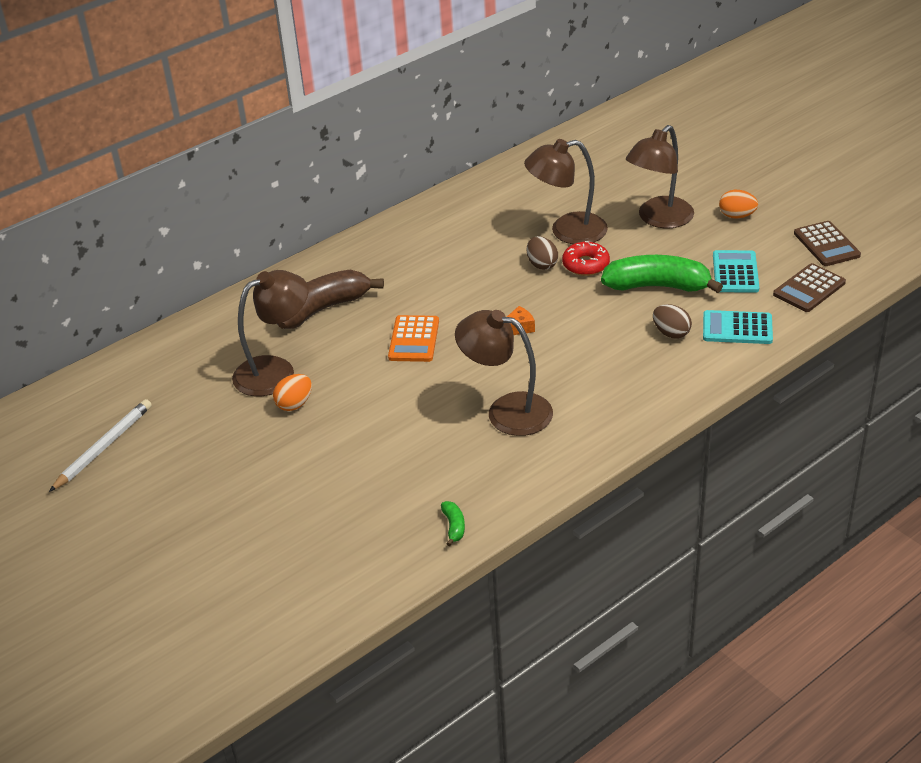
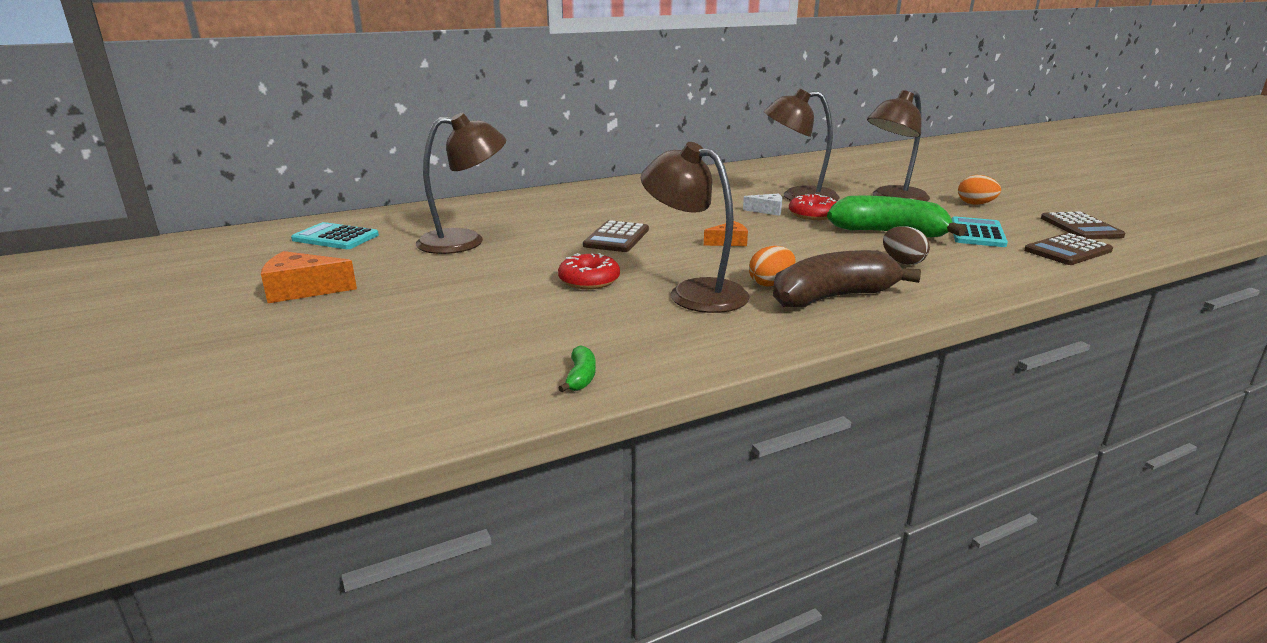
camera: 10 degrees right, 15 degrees down
white pencil [49,399,152,492] -> none
orange egg [273,374,312,411] -> orange egg moved to [749,246,795,287]
brown banana [277,270,384,329] -> brown banana moved to [773,250,921,307]
orange calculator [388,315,439,362] -> brown calculator [583,220,649,252]
brown egg [527,236,558,270] -> white cheese [743,193,782,216]
turquoise calculator [703,310,773,344] -> turquoise calculator moved to [291,222,379,249]
none -> orange cheese [261,251,357,303]
none -> red donut [558,253,620,289]

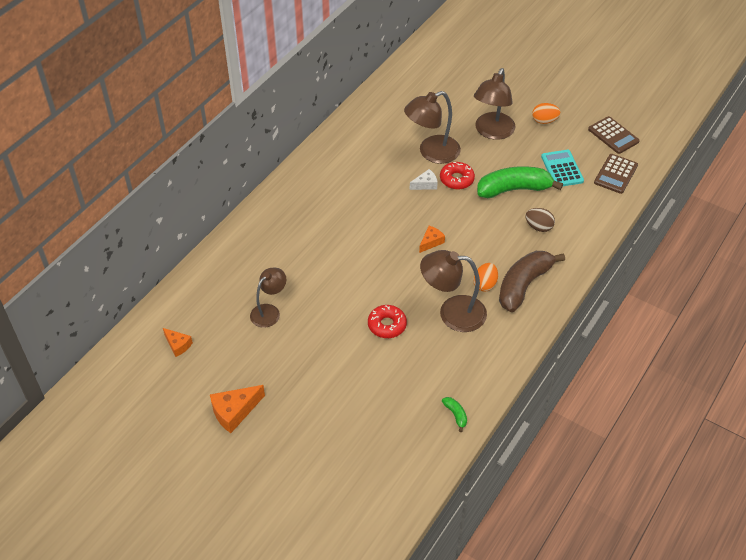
camera: 30 degrees left, 25 degrees up
turquoise calculator [291,222,379,249] -> orange cheese [163,328,193,357]
brown lamp [416,113,506,254] -> brown lamp [250,268,286,328], size x0.64
brown calculator [583,220,649,252] -> none

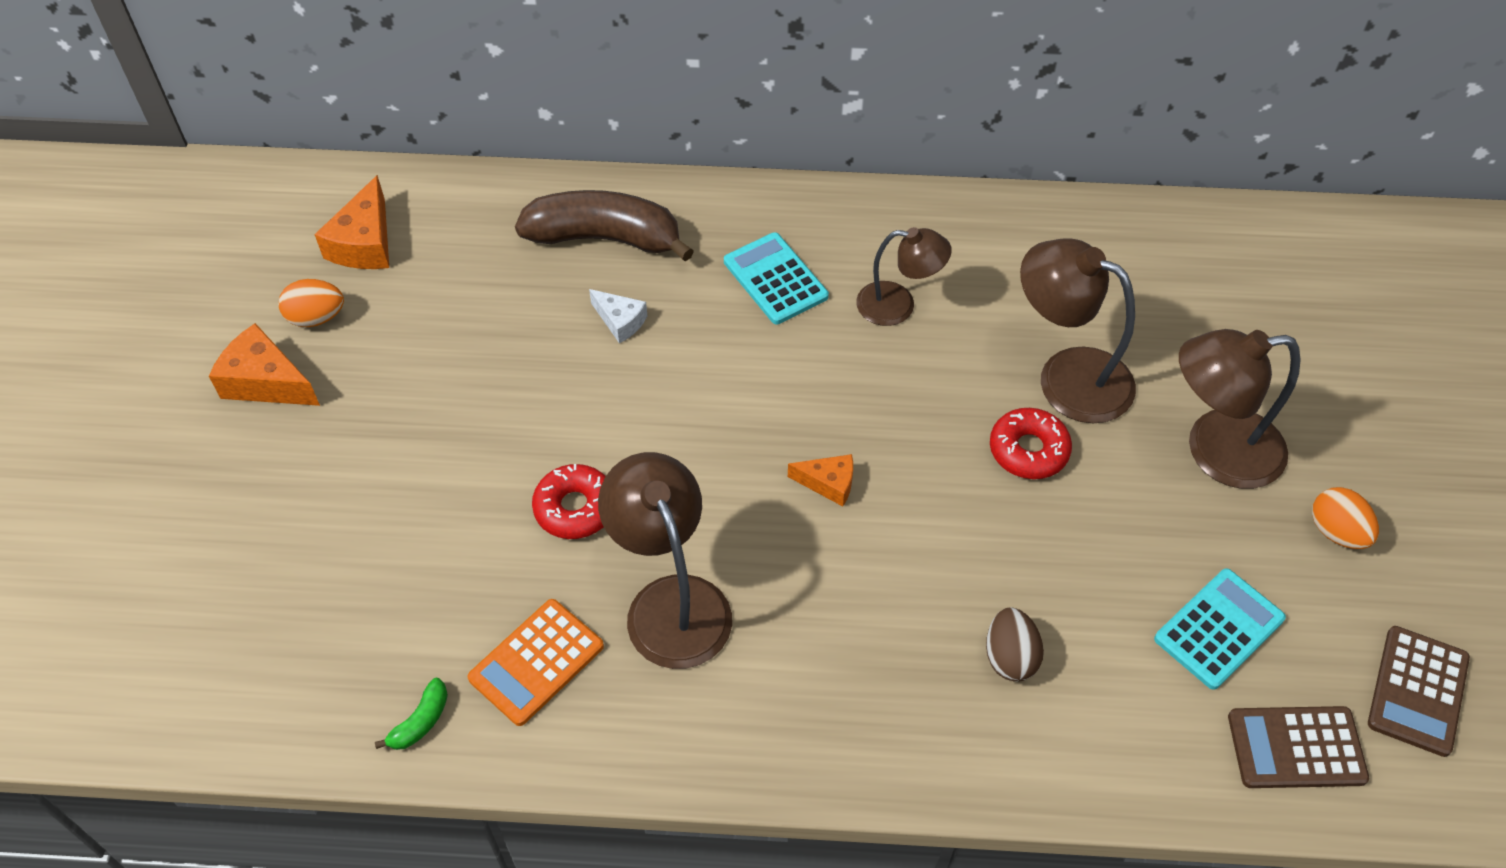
camera: 60 degrees right, 5 degrees up
orange cheese [163,328,193,357] -> orange cheese [314,175,389,269], size x1.63
brown lamp [250,268,286,328] -> brown lamp moved to [856,227,952,326]
white cheese [410,169,438,190] -> white cheese moved to [589,289,647,343]
orange egg [473,263,498,292] -> orange egg moved to [278,279,344,327]
green banana [477,166,563,198] -> none
brown banana [499,251,565,312] -> brown banana moved to [515,190,694,262]
none -> orange calculator [468,599,604,726]
none -> turquoise calculator [724,232,829,324]

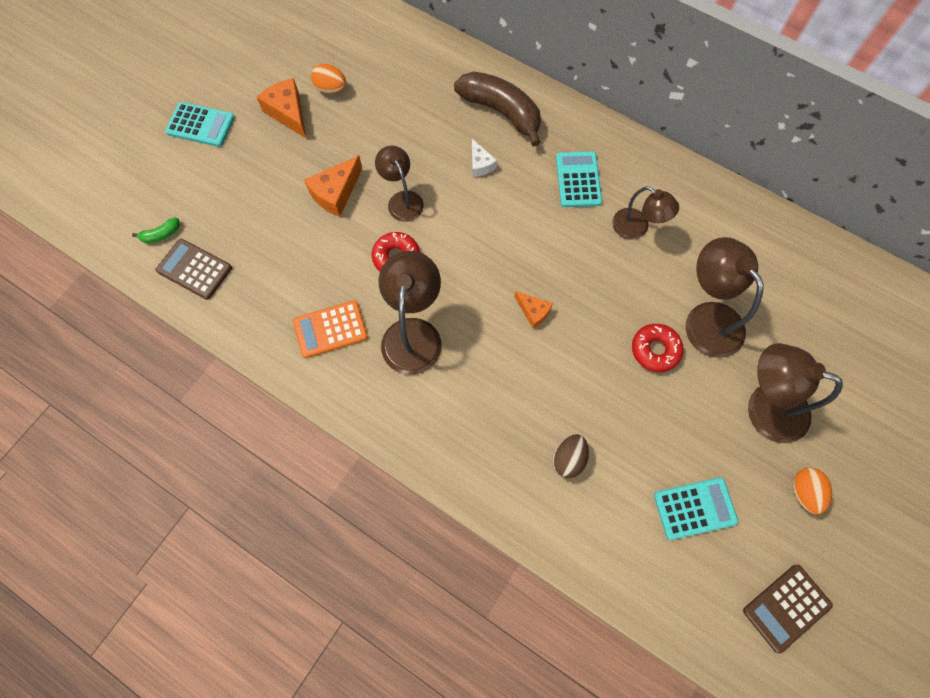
camera: 30 degrees right, 15 degrees up
orange cheese [314,175,389,269] -> orange cheese moved to [304,156,363,217]
green banana [375,678,448,750] -> green banana moved to [132,217,180,243]
brown calculator [1228,706,1369,788] -> brown calculator moved to [156,239,232,300]
none -> turquoise calculator [165,102,235,147]
none -> brown lamp [375,145,424,222]

